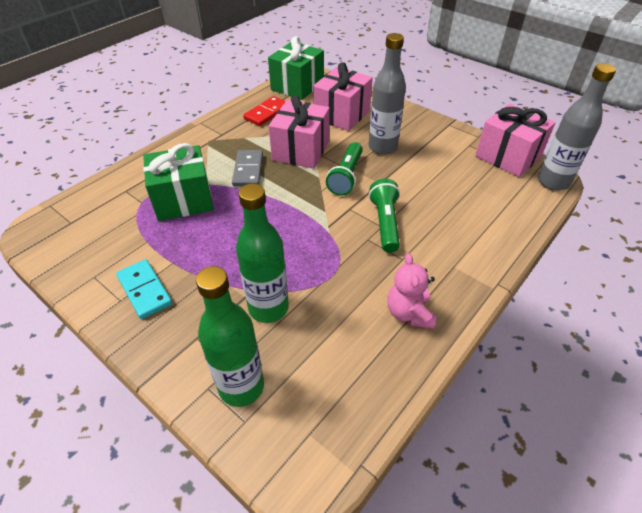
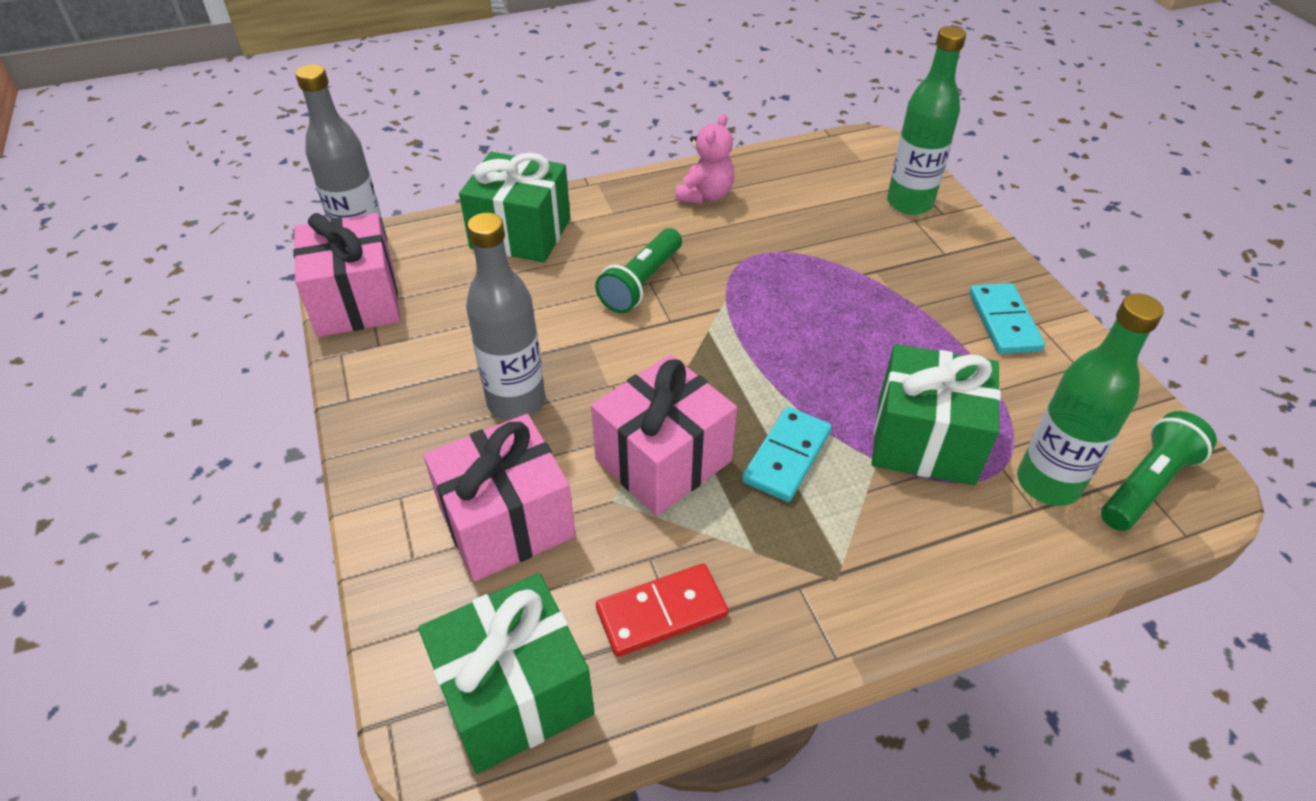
camera: 150 degrees left, 0 degrees up
grey domino [232,150,263,187] -> turquoise domino [742,407,832,502]
green bottle [236,183,289,323] -> green bottle moved to [1017,293,1164,506]
green flashlight [326,142,363,196] -> green flashlight moved to [1101,411,1217,531]
none -> green gift [459,152,570,263]

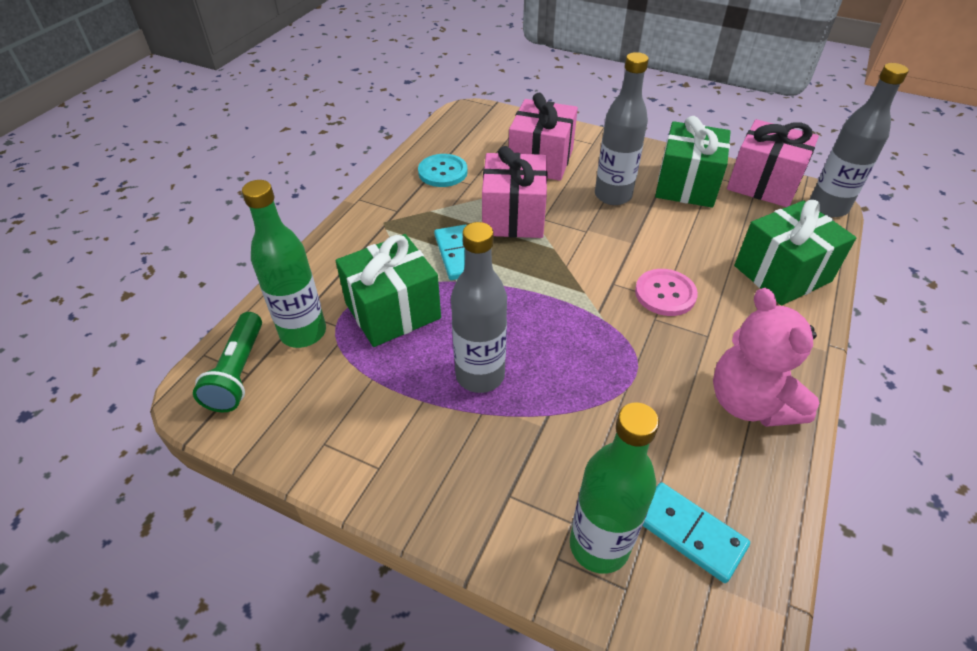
camera: 135 degrees right, 0 degrees up
green gift [418,573,595,774] -> green gift moved to [655,116,731,208]
green flashlight [595,228,682,313] -> pink button [635,269,698,316]
red domino [596,563,728,657] -> turquoise button [418,154,468,187]
pink teddy bear [676,114,734,204] -> pink teddy bear [713,288,820,427], size x1.52
turquoise domino [969,283,1045,354] -> turquoise domino moved to [643,482,750,583]
none -> grey bottle [451,222,507,393]

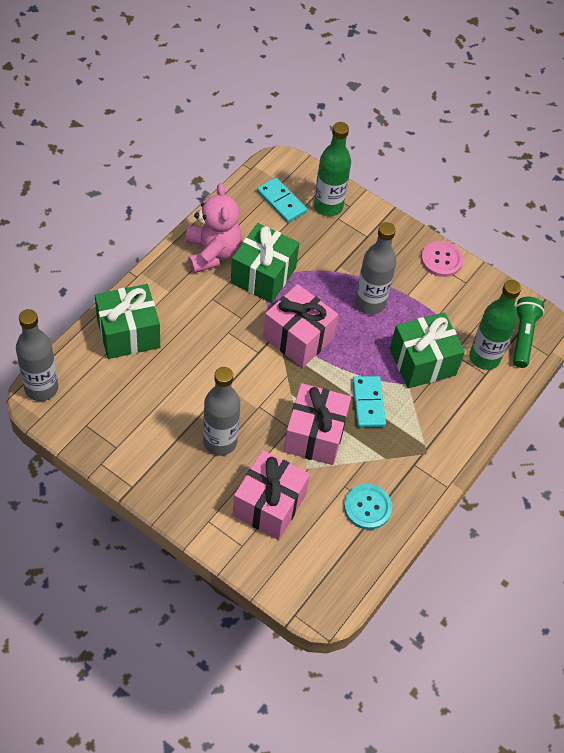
camera: 175 degrees left, 10 degrees up
pink button [635,269,698,316] -> pink button moved to [421,241,463,277]
green gift [655,116,731,208] -> green gift moved to [231,223,299,303]
pink gift [727,119,819,207] -> pink gift moved to [263,284,338,368]

